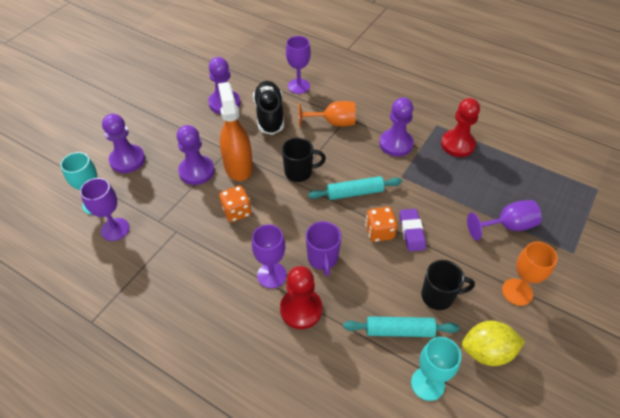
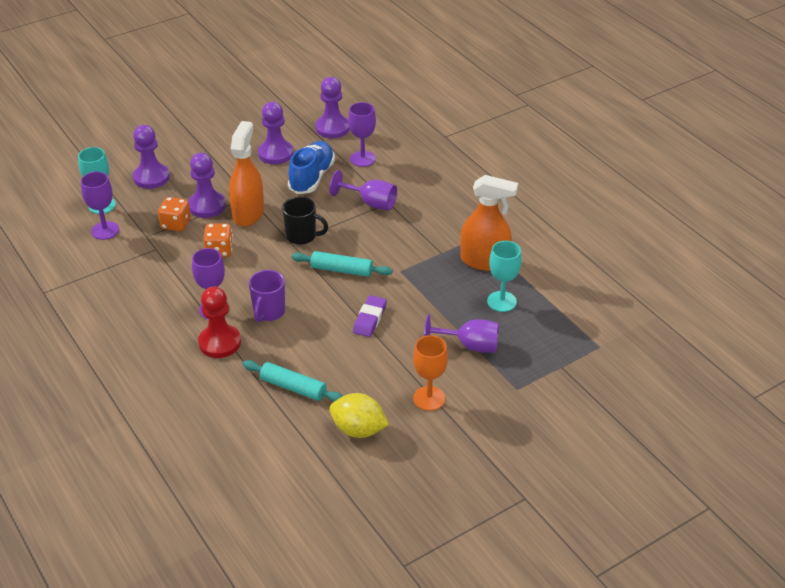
camera: 25 degrees right, 10 degrees down
black shoe [253,81,284,135] -> blue shoe [288,141,335,194]
orange goblet [299,101,356,127] -> purple goblet [330,170,397,210]
orange dice [365,207,398,242] -> orange dice moved to [158,197,191,232]
purple pawn [379,97,414,157] -> purple pawn moved to [315,77,350,138]
turquoise goblet [411,337,461,401] -> turquoise goblet moved to [487,241,522,312]
black mug [421,260,475,310] -> none
red pawn [441,98,480,157] -> orange spray bottle [461,175,518,271]

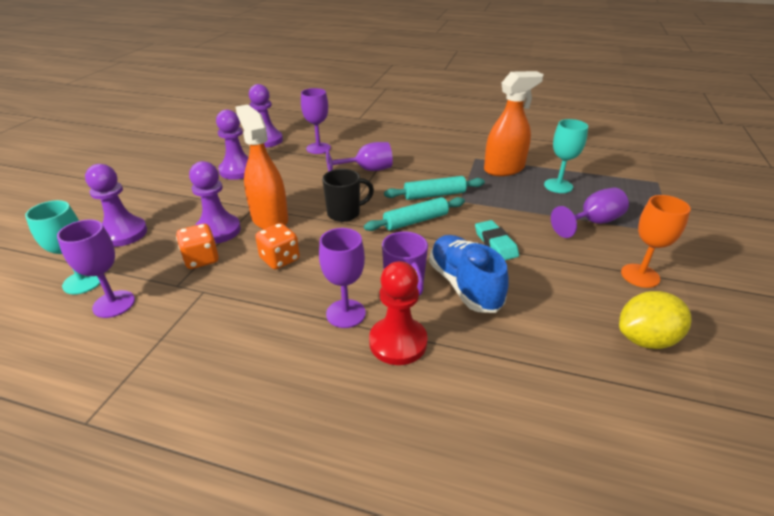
camera: 40 degrees left, 5 degrees down
turquoise rolling pin [242,360,343,402] -> turquoise rolling pin moved to [384,176,485,200]
blue shoe [288,141,335,194] -> blue shoe moved to [429,235,509,313]
purple eraser [353,295,387,337] -> turquoise eraser [475,220,519,260]

